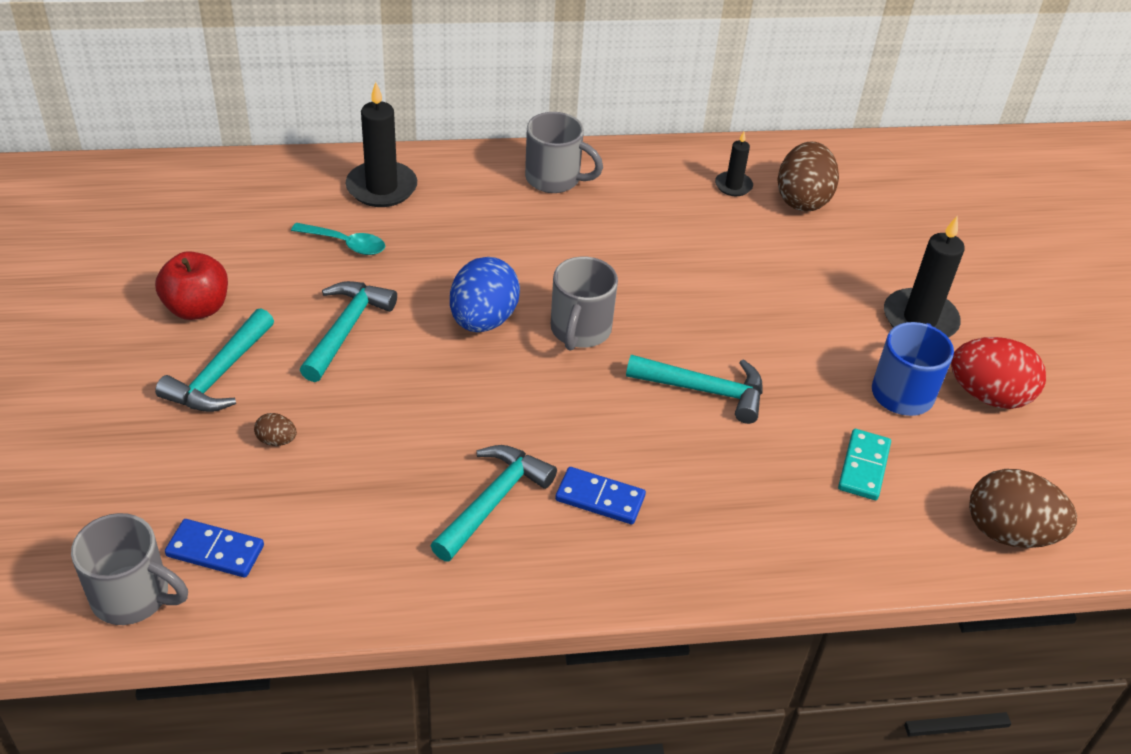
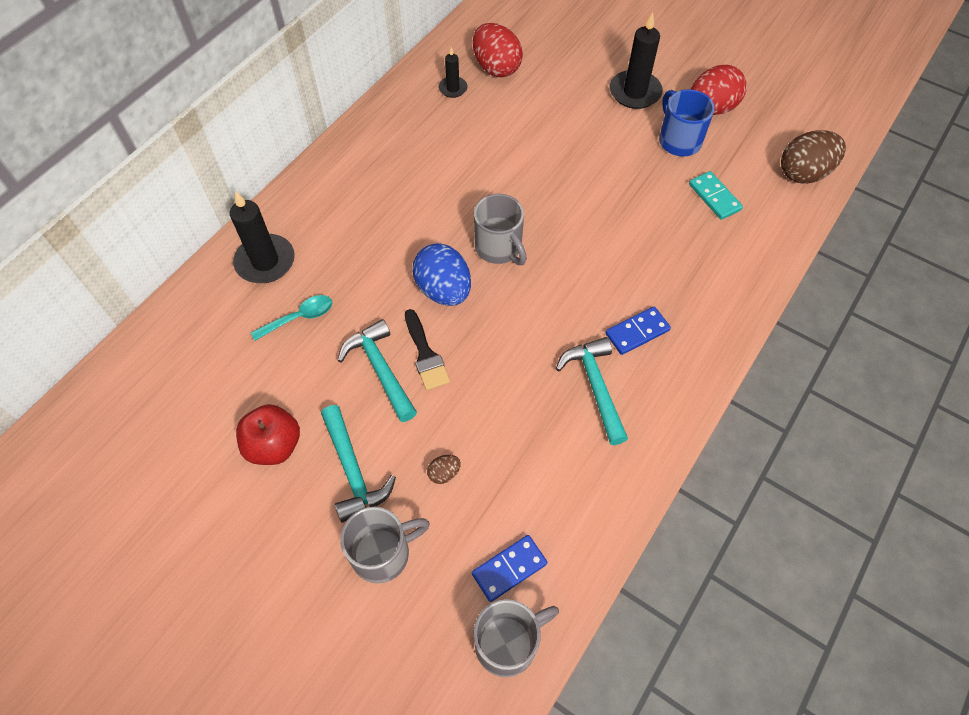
camera: 45 degrees left, 15 degrees up
grey mug [525,112,603,193] -> grey mug moved to [340,507,430,584]
turquoise hammer [626,355,763,424] -> none
brown egg [777,141,839,211] -> red egg [473,23,523,77]
none -> black brush [405,309,450,390]

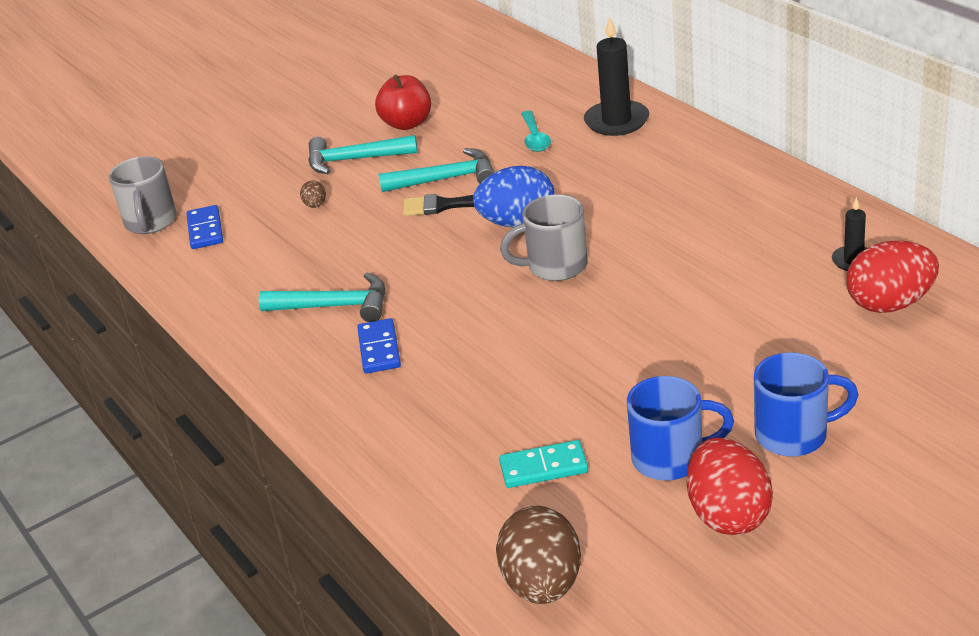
camera: 115 degrees right, 25 degrees down
grey mug [340,507,430,584] -> none
black candle [610,12,663,109] -> blue mug [754,352,859,457]

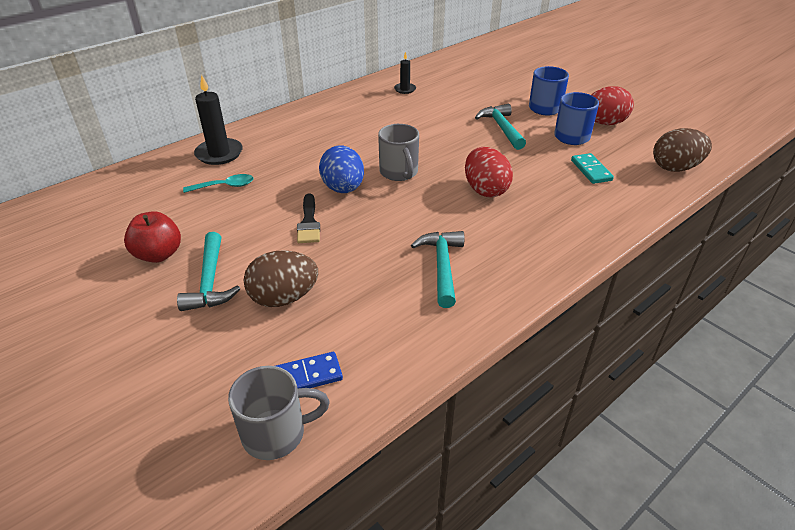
camera: 100 degrees left, 5 degrees up
brown egg [300,180,326,208] -> brown egg [244,250,318,307], size x2.27
blue domino [357,318,401,374] -> none
turquoise hammer [378,148,495,192] -> turquoise hammer moved to [475,104,526,150]
red egg [846,240,939,313] -> red egg moved to [465,147,513,197]

